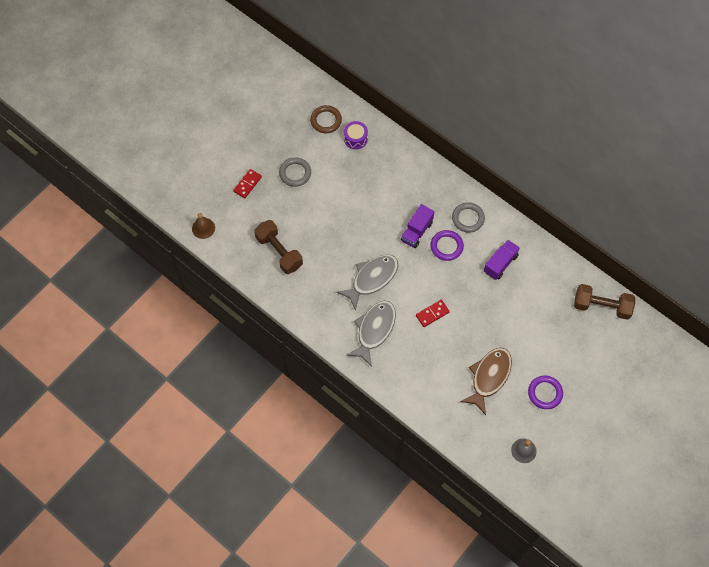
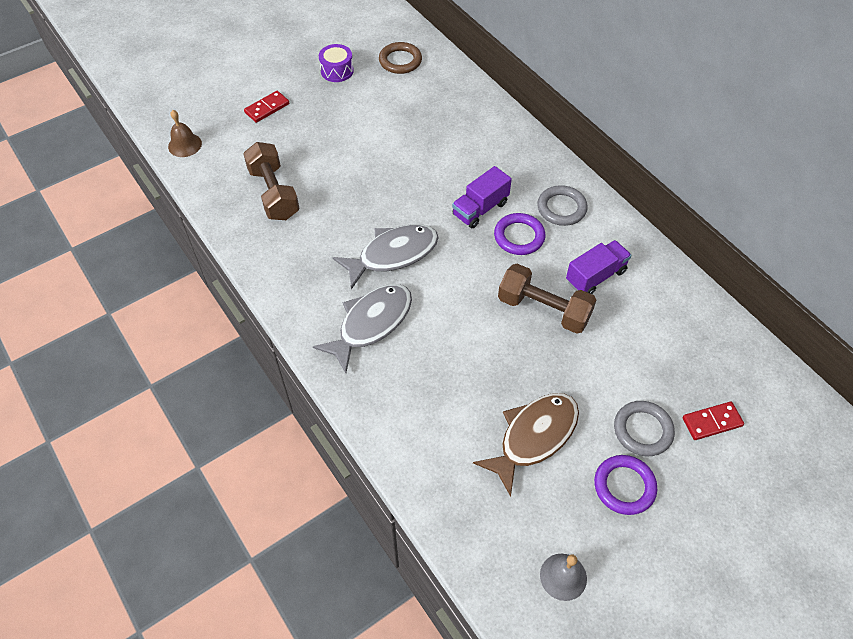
camera: 15 degrees right, 10 degrees down
grey ring [279,157,311,187] -> grey ring moved to [614,401,675,456]
purple drum [344,121,368,149] -> purple drum moved to [319,44,354,82]
red domino [416,300,450,327] -> red domino moved to [682,401,744,440]
brown dumbbell [574,284,635,320] -> brown dumbbell moved to [498,264,596,334]

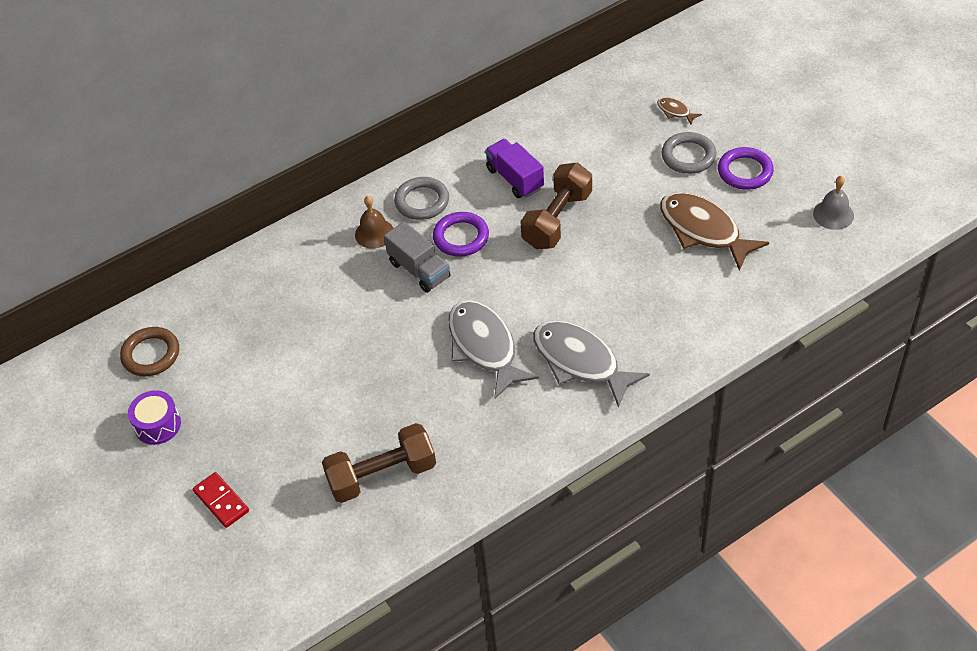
camera: 85 degrees left, 5 degrees down
brown bell [168,110,202,157] -> brown bell moved to [355,196,393,249]
purple truck [452,166,512,228] -> grey truck [384,222,450,293]
red domino [682,401,744,440] -> brown fish [657,98,702,124]

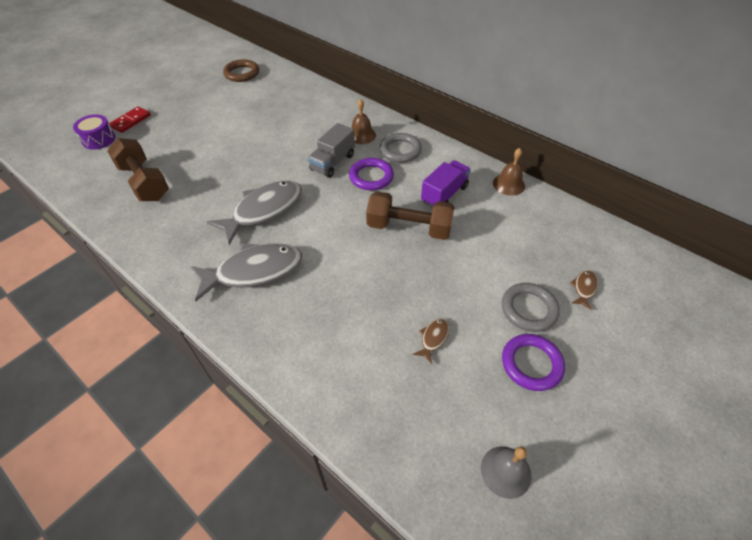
camera: 70 degrees right, 0 degrees up
purple drum [128,390,181,445] -> purple drum moved to [73,114,115,150]
grey fish [533,320,650,408] -> grey fish turned 45 degrees clockwise [191,243,302,301]
brown fish [660,192,769,271] -> brown fish [413,318,450,364], size x0.43
none -> brown bell [493,148,525,196]

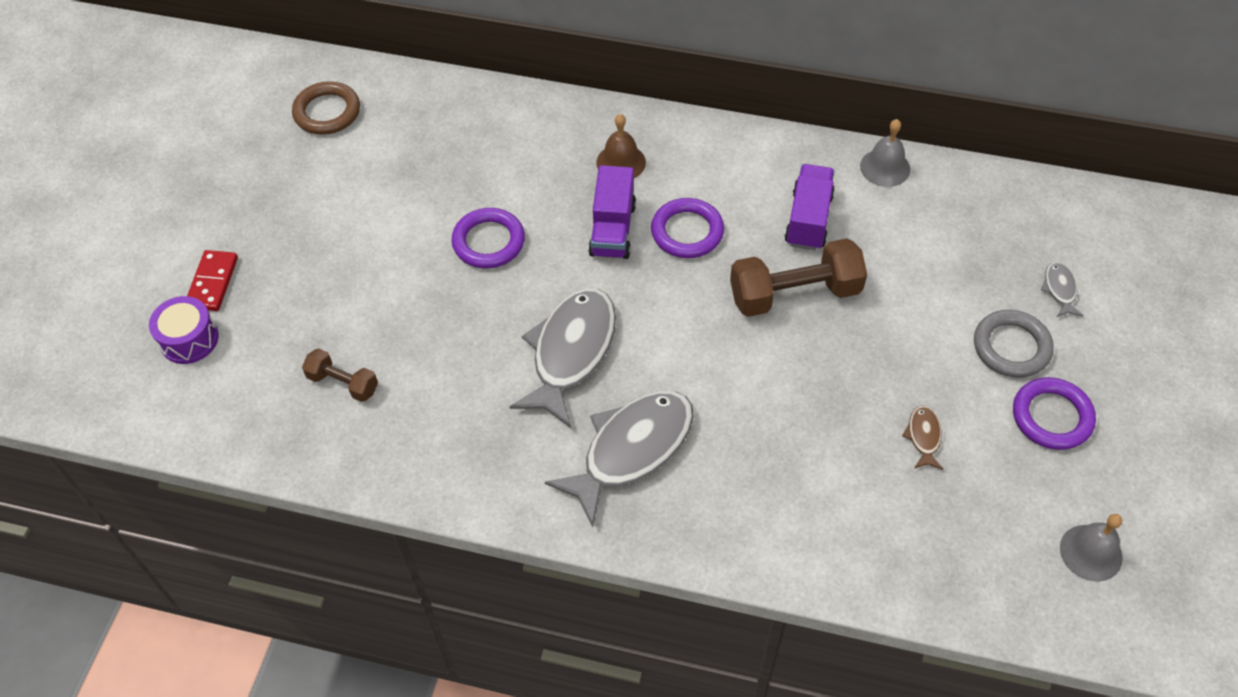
camera: 25 degrees left, 5 degrees up
brown dumbbell [107,138,169,201] -> brown dumbbell [302,348,378,402], size x0.55
grey truck [308,123,355,178] -> purple truck [588,165,636,259]
grey ring [379,133,422,163] -> none
brown bell [493,148,525,196] -> grey bell [860,119,910,187]
brown fish [570,270,598,310] -> grey fish [1041,262,1084,317]
none -> purple ring [451,208,525,268]

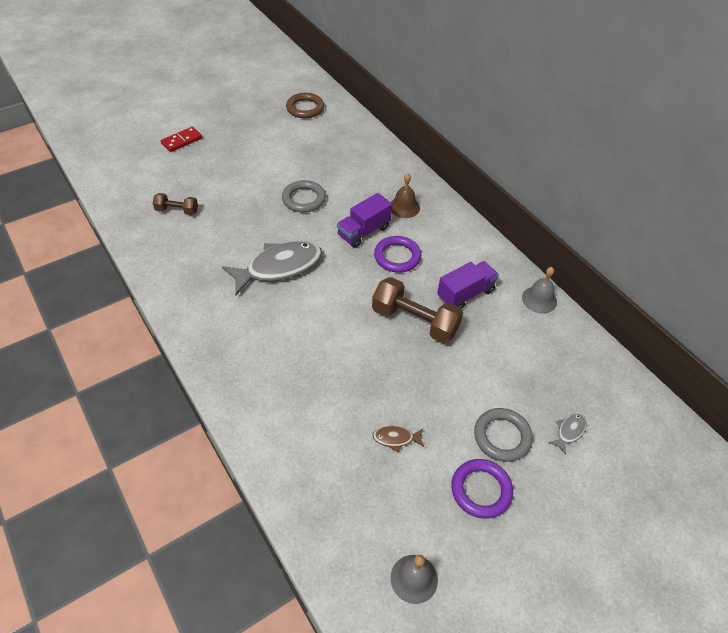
camera: 40 degrees right, 5 degrees down
purple drum [149,296,218,364] -> none
brown dumbbell [302,348,378,402] -> brown dumbbell turned 60 degrees counterclockwise [153,193,198,215]
purple ring [451,208,525,268] -> grey ring [282,180,326,213]
grey fish [545,391,694,527] -> none
brown fish [902,405,943,470] -> brown fish turned 135 degrees counterclockwise [373,426,424,452]

